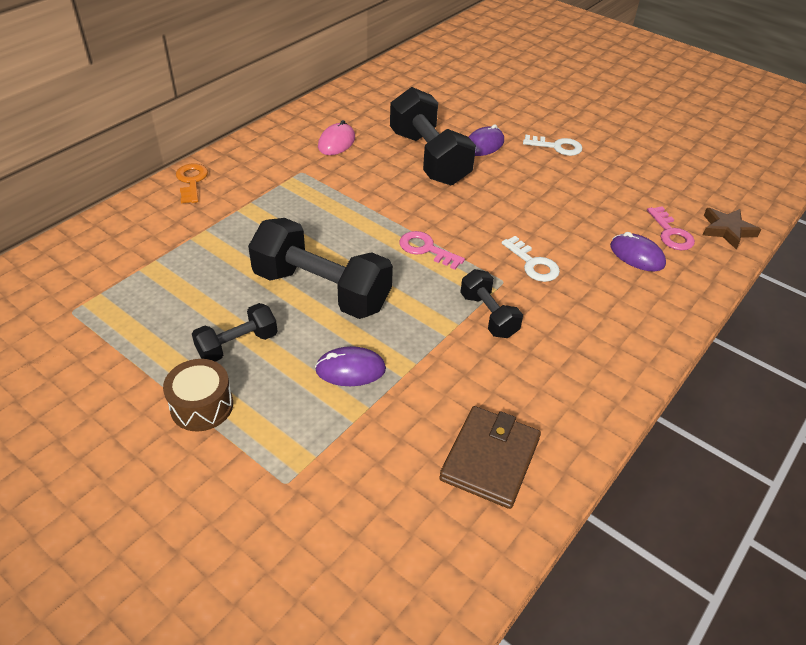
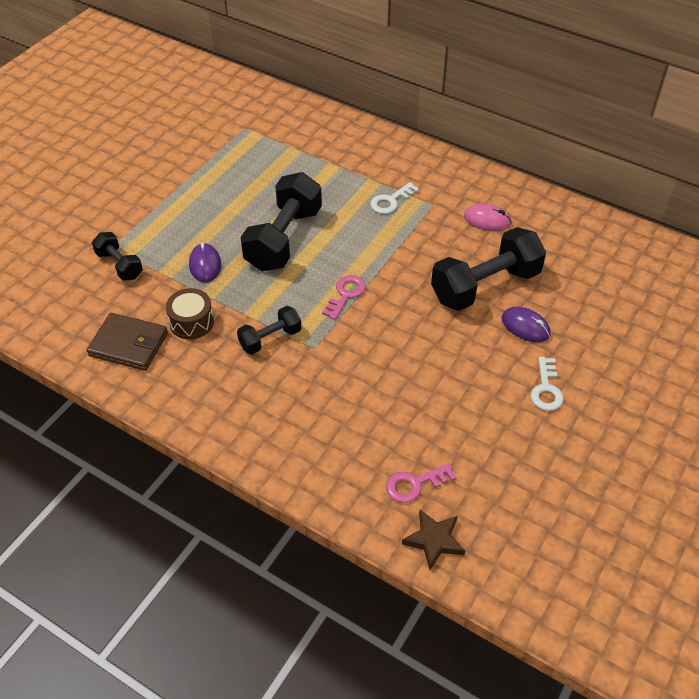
camera: 85 degrees right, 5 degrees up
brown drum [163,359,233,431] -> brown drum moved to [166,288,214,339]
orange key [176,163,208,203] -> none
black dumbbell [192,303,278,362] -> black dumbbell moved to [92,232,143,281]
white key [502,236,560,282] -> white key moved to [370,182,419,214]
purple mouse [610,232,666,272] -> none

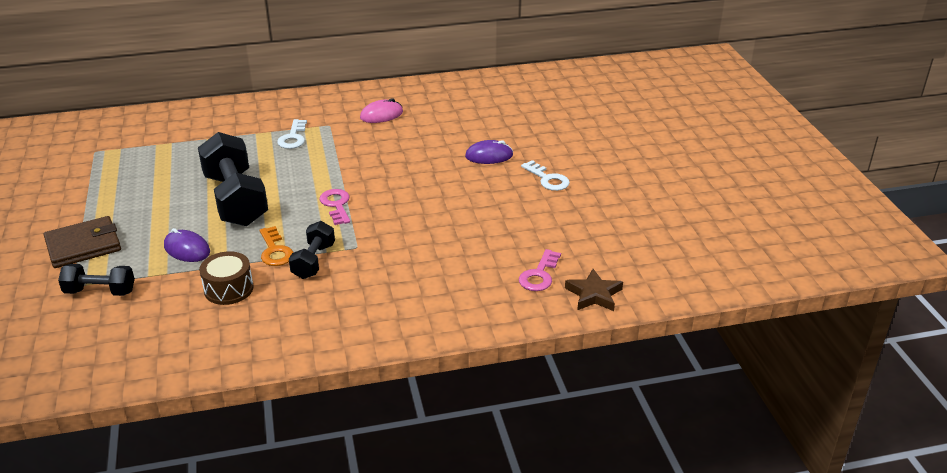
camera: 45 degrees left, 15 degrees down
brown wallet [87,313,168,371] -> brown wallet moved to [44,216,121,268]
black dumbbell [431,227,546,311] -> none
none -> orange key [260,226,294,266]

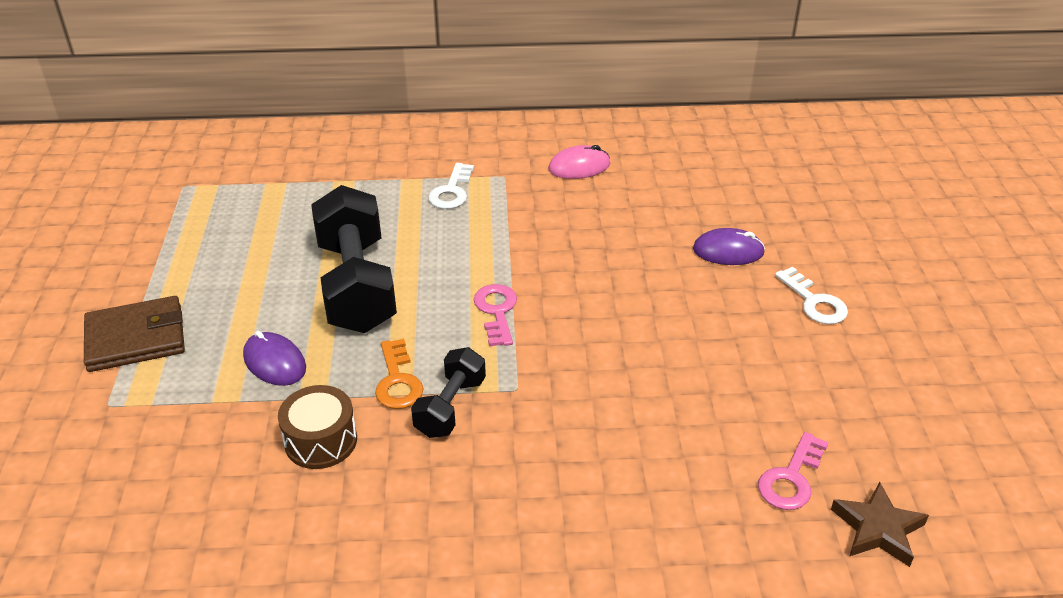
camera: 10 degrees right, 5 degrees up
black dumbbell [58,264,135,296] -> none

